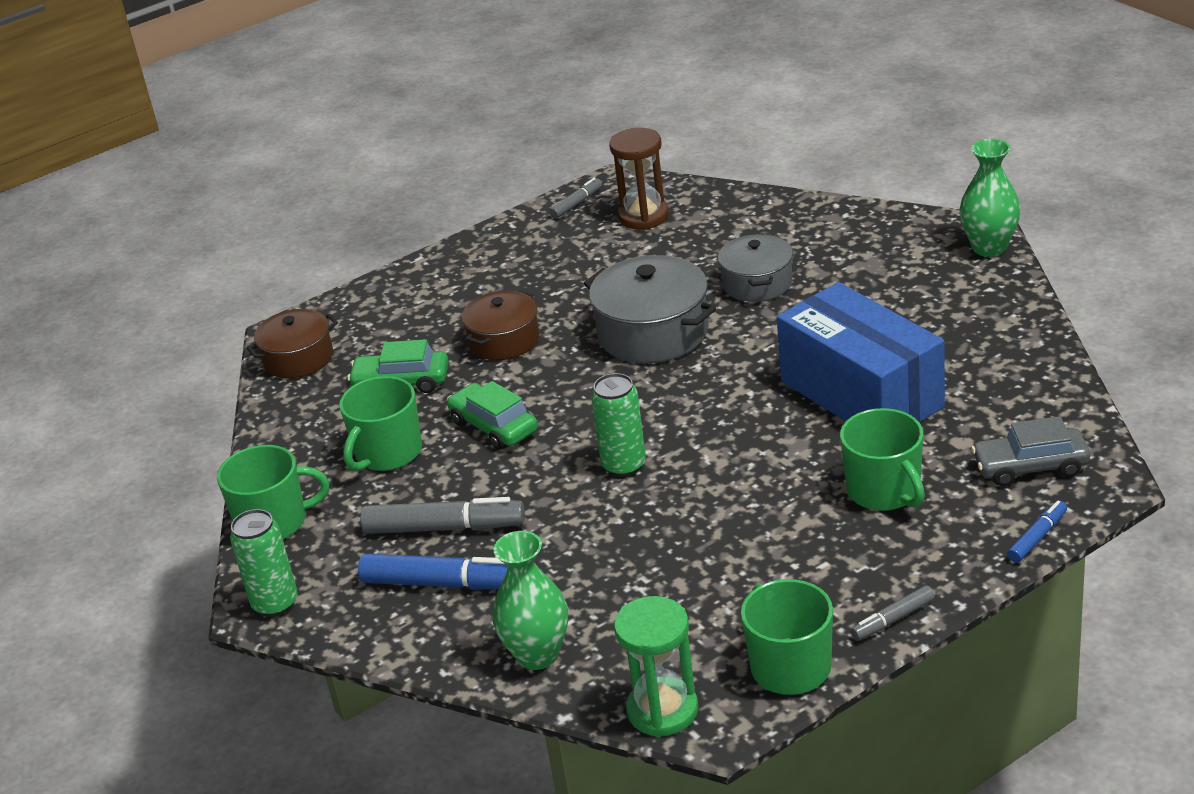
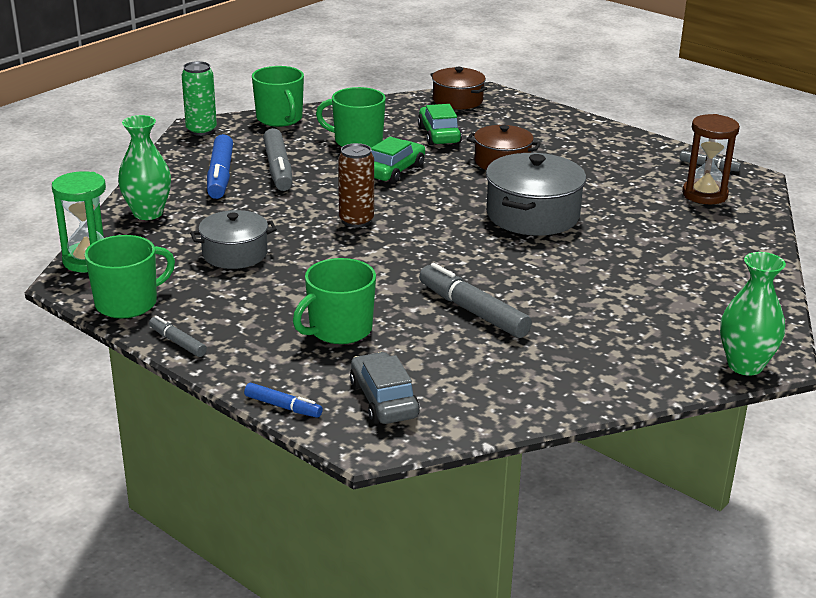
camera: 70 degrees right, 5 degrees down
green can [591,373,646,477] -> brown can [338,143,374,228]
grey pot [718,234,793,302] -> grey pot moved to [190,210,277,269]
blue box [777,282,945,423] -> grey marker [419,263,532,338]

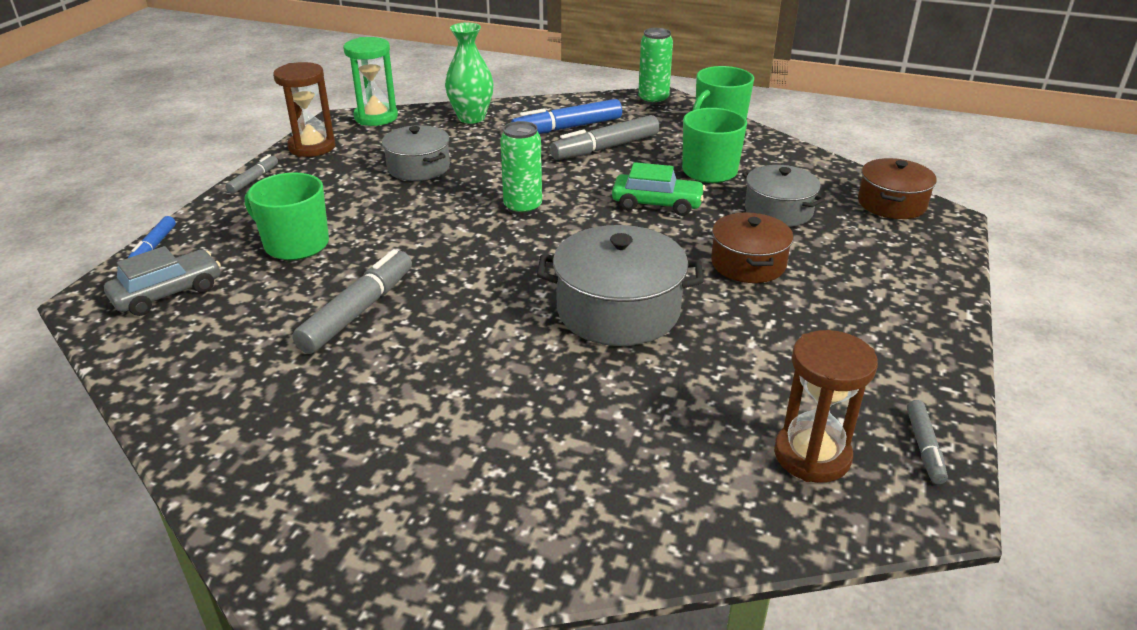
camera: 70 degrees right, 5 degrees up
green mug [84,235,175,318] -> brown hourglass [273,62,335,157]
brown can [338,143,374,228] -> green can [500,121,542,215]
green car [418,104,462,145] -> grey pot [742,165,825,227]
green vase [720,252,786,376] -> none

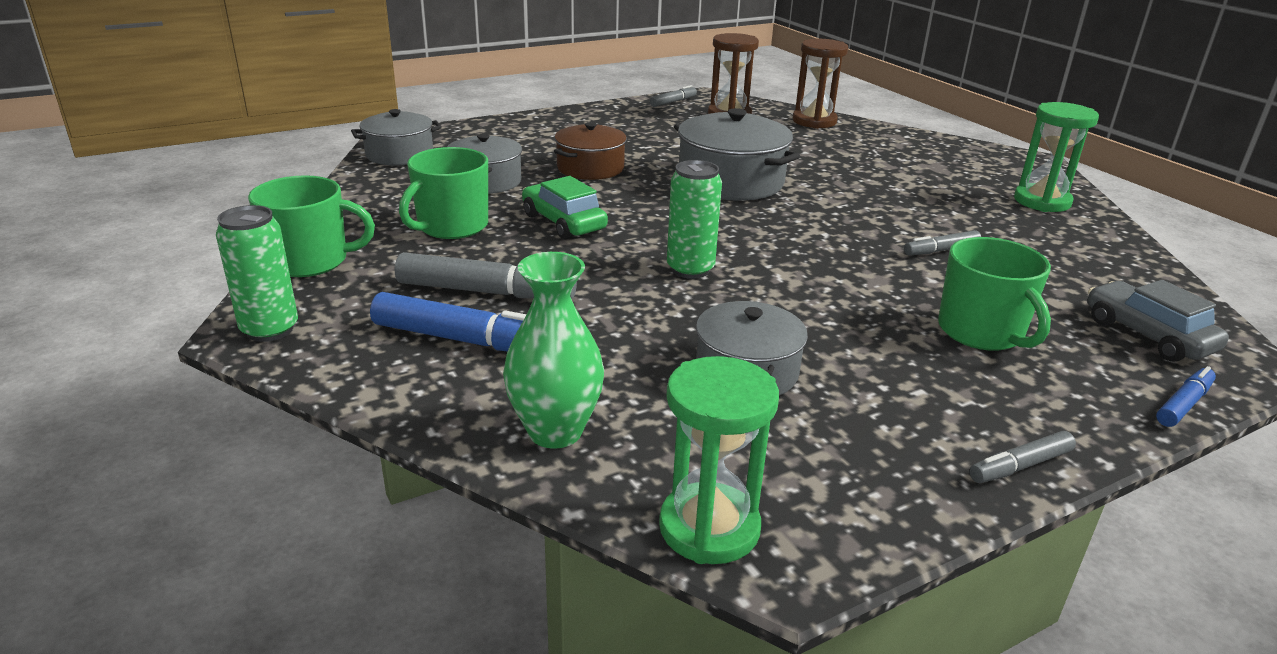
camera: 140 degrees left, 5 degrees down
grey car [104,246,221,316] -> grey car turned 60 degrees clockwise [1087,280,1229,362]
brown hourglass [273,62,335,157] -> brown hourglass moved to [792,39,848,129]
grey marker [292,249,412,354] -> grey marker [904,230,981,255], size x0.54
brown pot [858,158,937,219] -> grey pot [351,109,442,165]
none -> green hourglass [1014,102,1099,212]

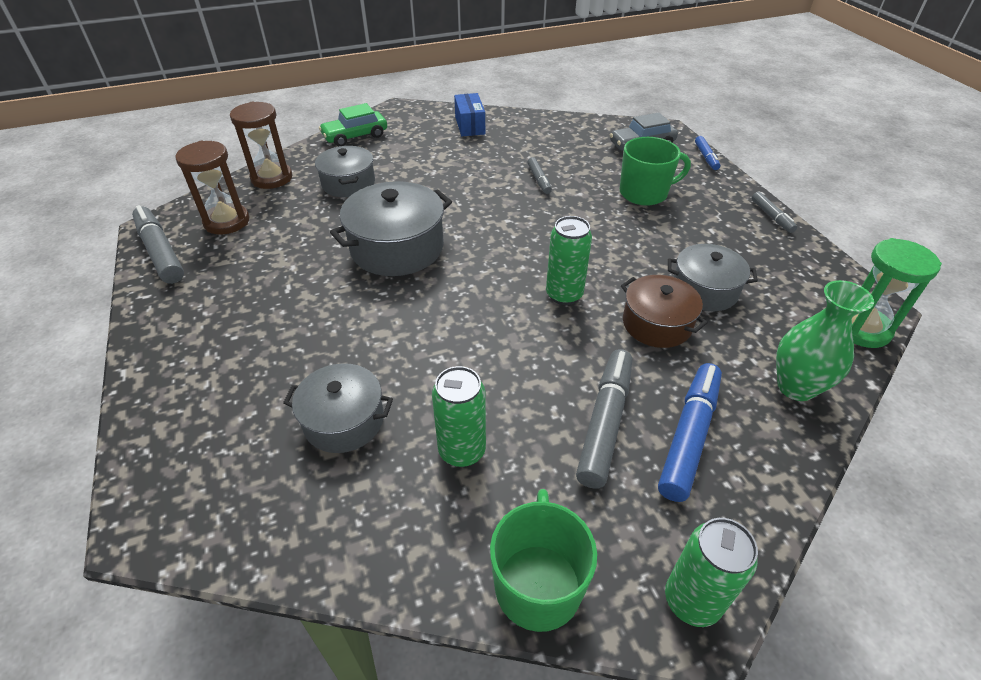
camera: 80 degrees left, 15 degrees up
grey pot [351,109,442,165] -> grey pot moved to [315,146,375,197]
green mug [399,147,488,239] -> green can [432,366,486,467]
green car [522,176,608,239] -> green car moved to [319,103,387,146]
brown pot [554,122,627,180] -> brown pot moved to [621,275,708,348]
grey marker [650,85,697,107] -> grey marker [132,205,184,284], size x1.86
green hourglass [1014,102,1099,212] -> blue box [454,93,485,136]
blue marker [1156,366,1216,427] -> blue marker turned 150 degrees counterclockwise [695,136,720,170]

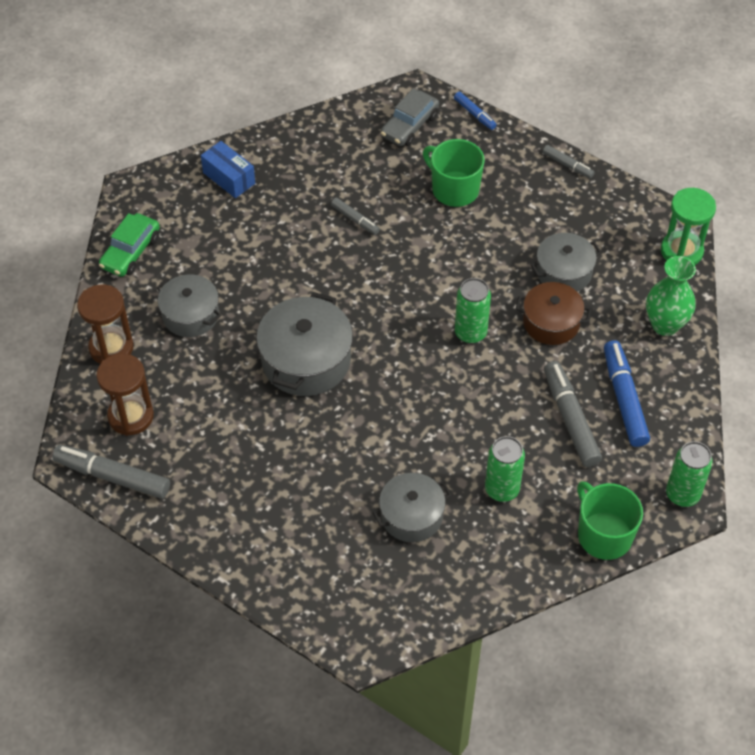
camera: 35 degrees left, 10 degrees up
green mug [620,137,691,206] -> green mug turned 90 degrees counterclockwise [423,139,485,207]

